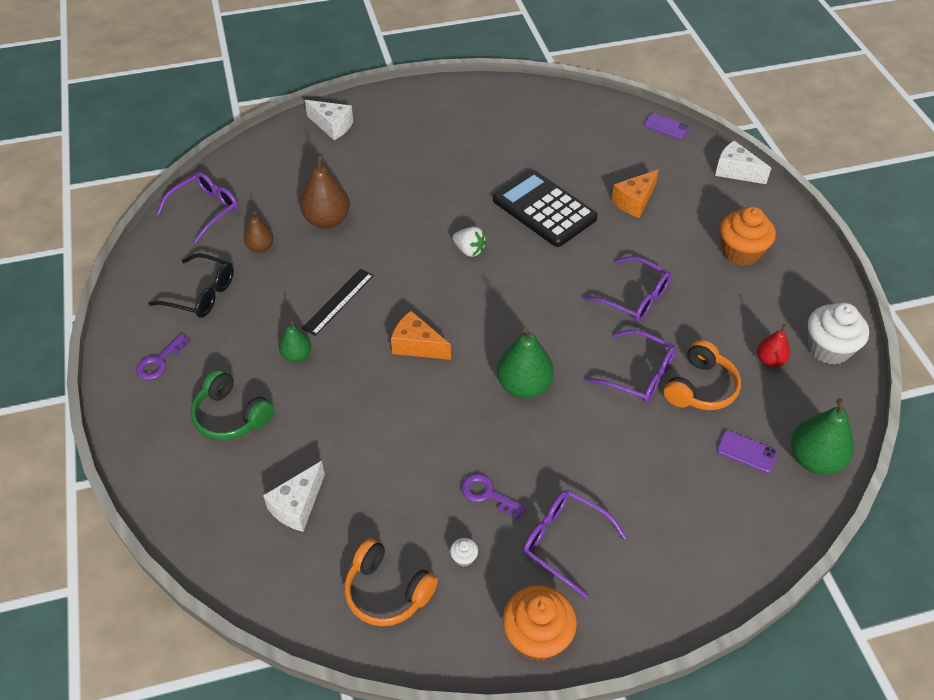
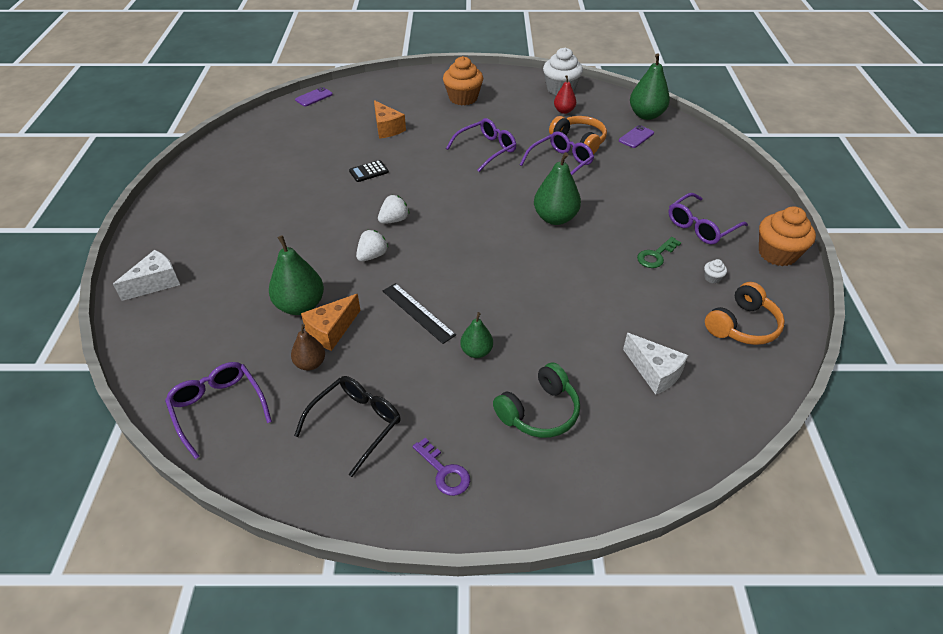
camera: 75 degrees left, 5 degrees down
brown pear [300,154,350,229] -> green pear [269,235,324,315]
orange cheese [391,311,451,360] -> orange cheese moved to [301,294,361,351]
purple key [461,474,527,519] -> green key [637,237,681,268]
black calculator [493,170,598,247] -> black calculator [349,160,389,182], size x0.42
white cheese [715,141,771,184] -> none
none -> white strawberry [356,230,389,262]

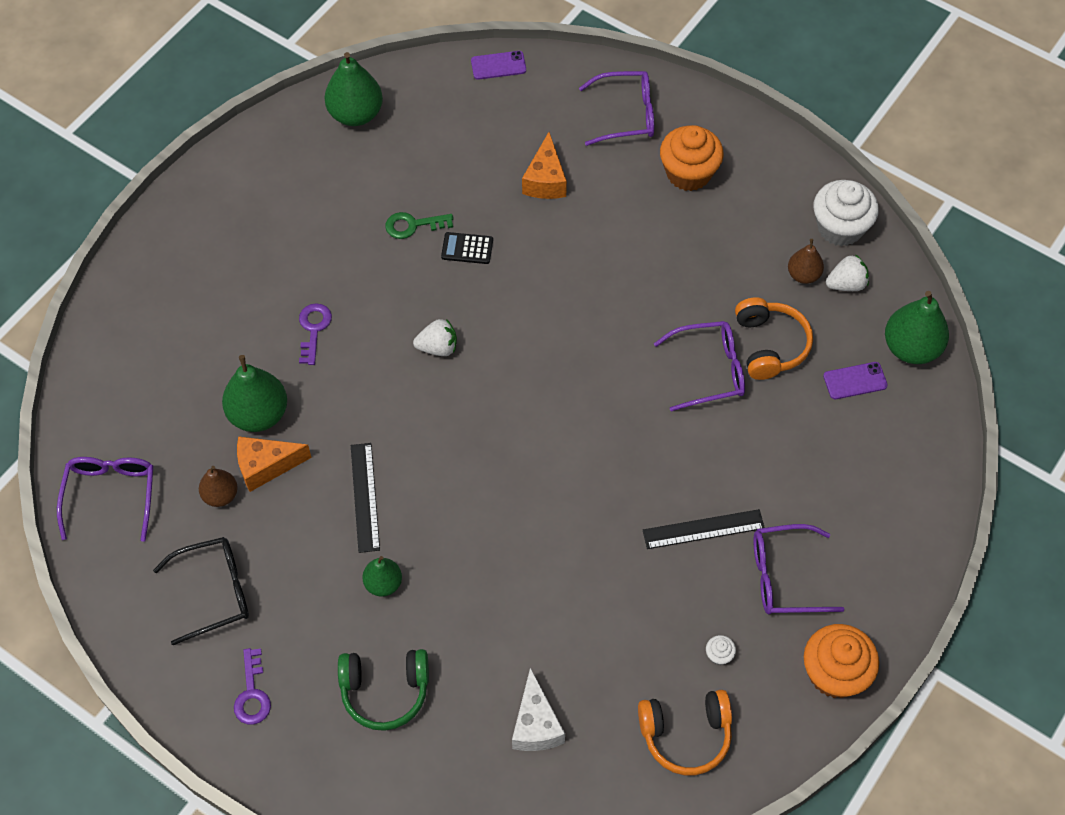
camera: 35 degrees right, 15 degrees up
white cheese [113,250,180,301] -> none
white strawberry [356,230,389,262] -> white strawberry moved to [826,255,869,291]
purple glasses [446,118,516,172] -> purple glasses moved to [579,71,654,146]
green pear [534,152,581,225] -> green pear moved to [324,52,383,126]
red pear [554,75,576,114] -> brown pear [788,239,824,284]
green key [637,237,681,268] -> green key moved to [385,212,453,239]
none -> purple key [299,303,332,365]
none -> black ruler [643,509,765,549]

